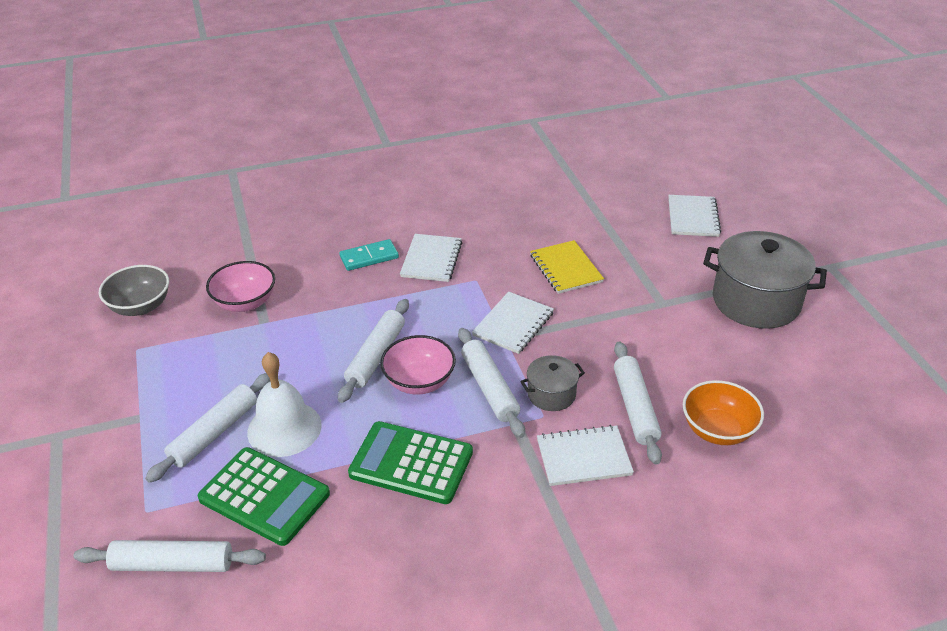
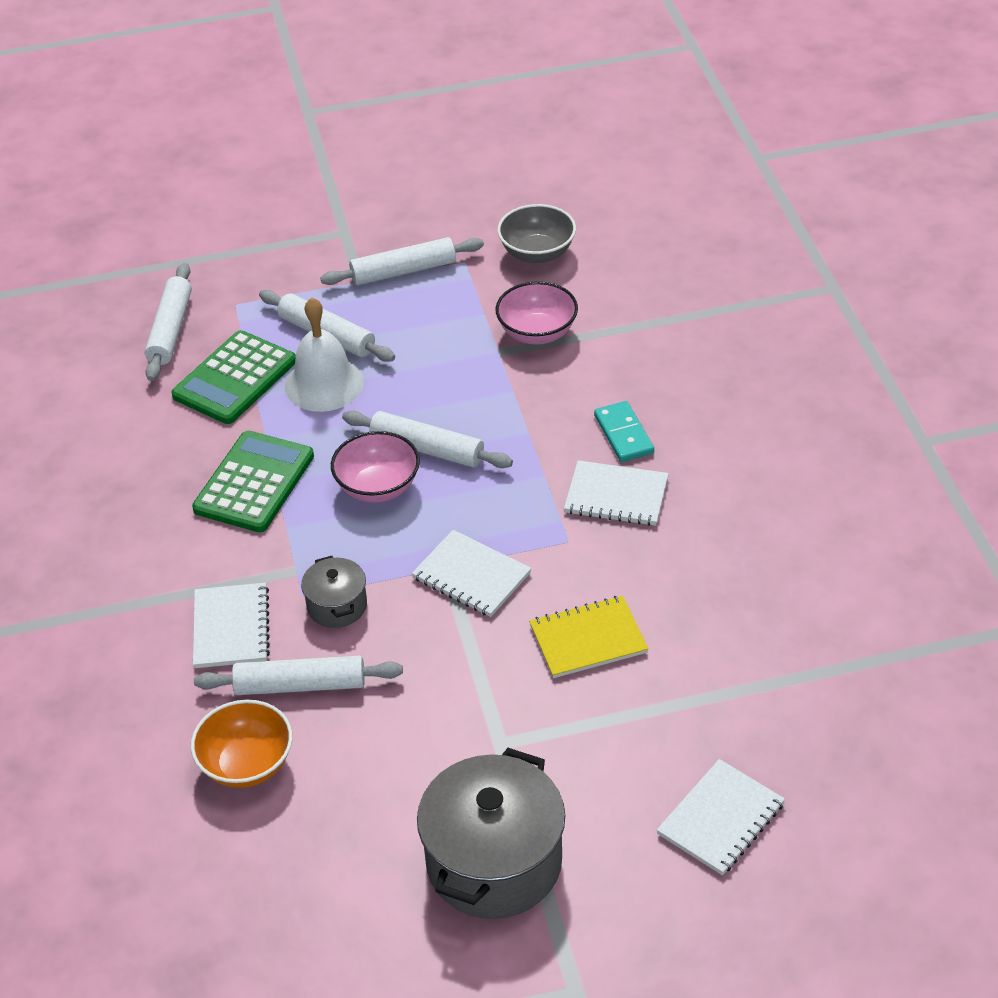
camera: 95 degrees right, 5 degrees up
white rolling pin [458,328,525,438] -> white rolling pin moved to [320,237,484,285]
white notebook [668,195,721,237] -> white notebook turned 60 degrees counterclockwise [657,759,785,875]

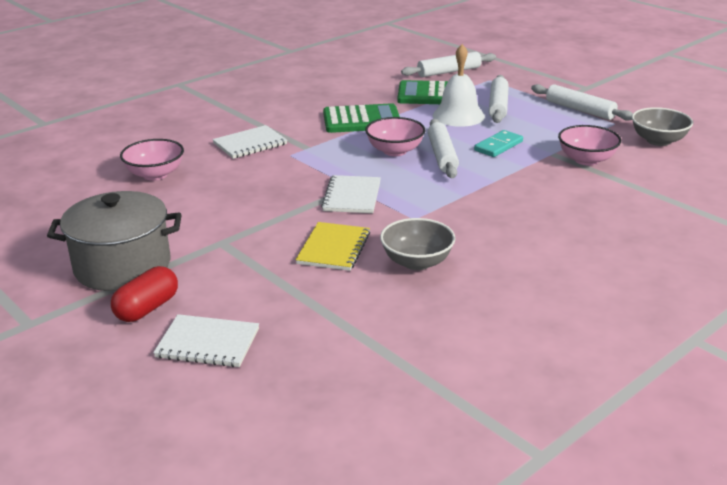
camera: 60 degrees right, 15 degrees down
orange bowl [191,700,293,788] -> pink bowl [120,139,184,180]
white rolling pin [194,656,403,695] -> none
grey pot [301,556,367,628] -> none
yellow notebook [529,596,648,678] -> yellow notebook turned 60 degrees clockwise [296,222,370,271]
white notebook [564,460,669,526] -> none
turquoise domino [594,401,654,462] -> turquoise domino moved to [474,130,523,157]
none -> red capsule [111,266,178,322]
none -> grey bowl [380,218,455,270]

